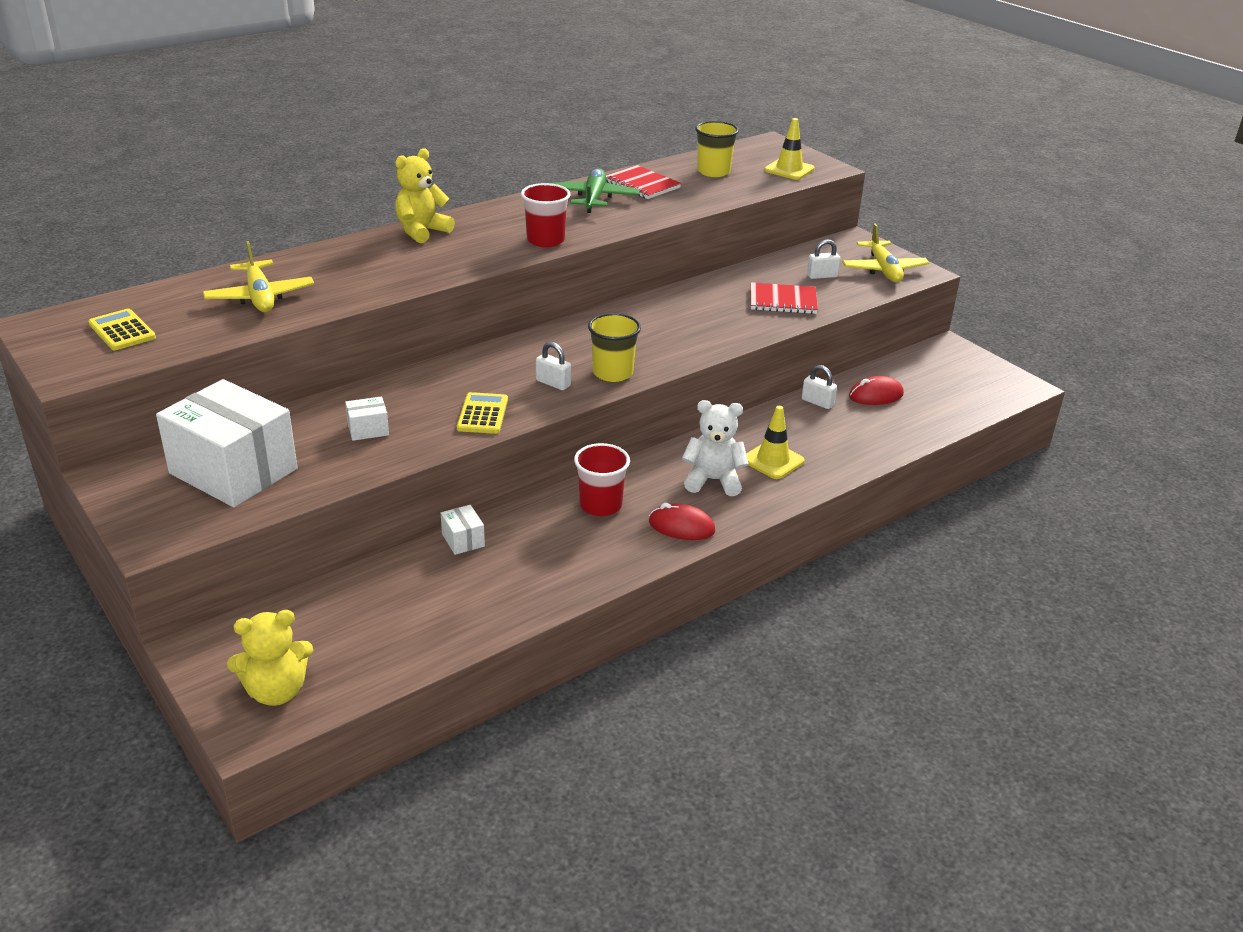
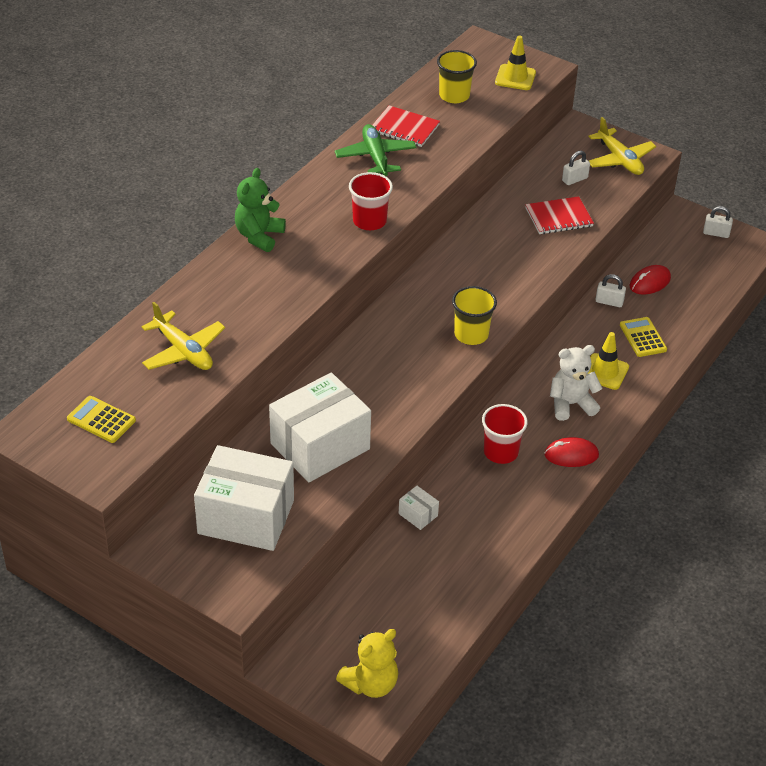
camera: 20 degrees left, 10 degrees up
white box [345,397,389,441] -> white box [269,373,371,482], size x2.48
yellow teddy bear [395,148,455,243] -> green teddy bear [235,168,286,252]
yellow calculator [457,392,508,434] -> yellow calculator moved to [620,317,667,357]
white padlock [536,342,571,390] -> white padlock moved to [703,206,733,238]

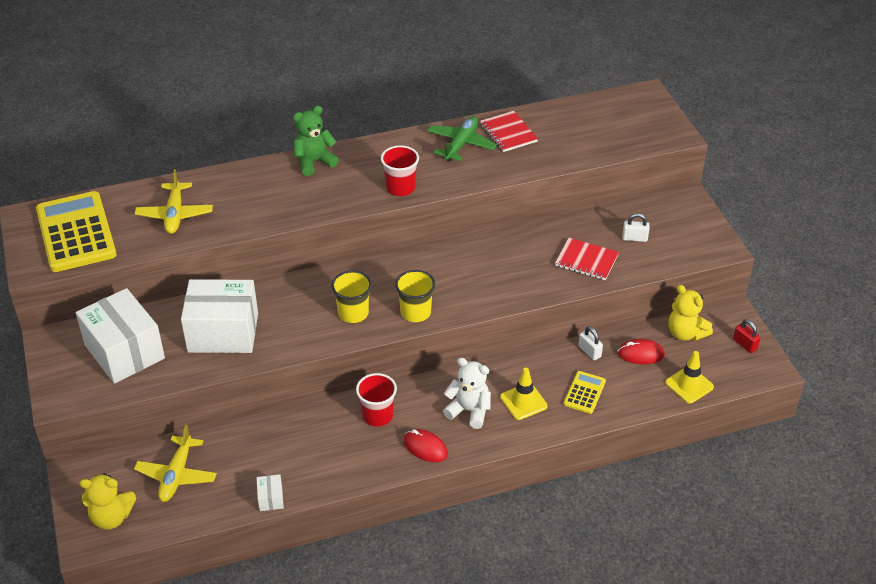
camera: 40 degrees right, 0 degrees up
yellow calculator [67,396,136,443] -> yellow calculator [36,191,117,272], size x2.12
white box [398,486,439,530] -> white box moved to [256,474,284,511]
yellow cup [437,50,477,103] -> yellow cup moved to [331,271,372,323]
yellow traffic cone [495,36,536,90] -> yellow traffic cone moved to [665,351,714,404]
yellow plane [588,117,656,175] -> yellow plane moved to [134,425,217,502]
white padlock [703,206,733,238] -> red padlock [733,319,761,353]
none -> yellow teddy bear [668,285,713,341]

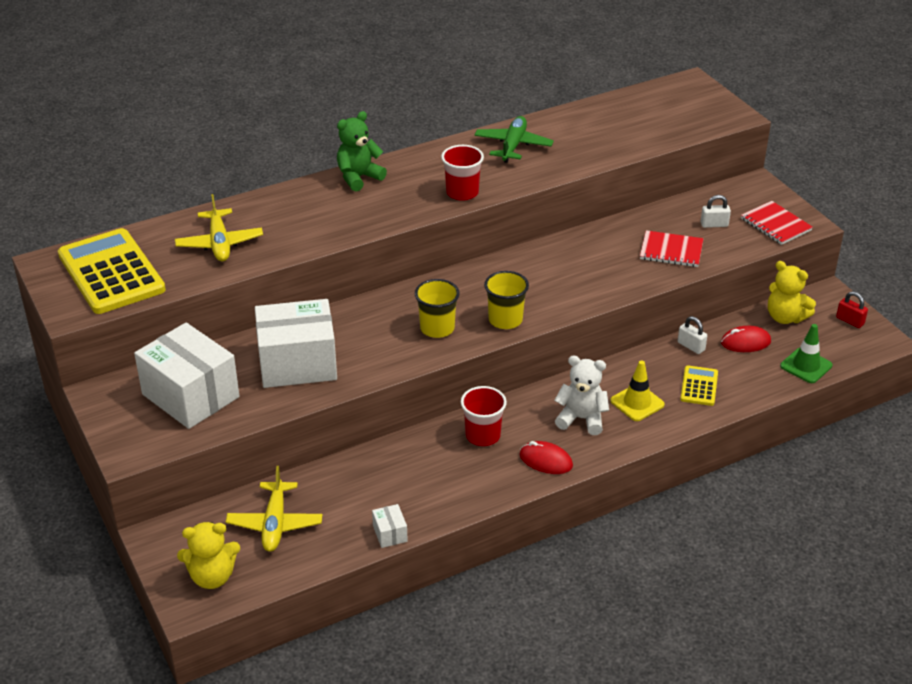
camera: 10 degrees left, 5 degrees down
red notebook [480,111,538,152] -> red notebook moved to [741,201,813,245]
yellow traffic cone [665,351,714,404] -> green traffic cone [780,324,833,383]

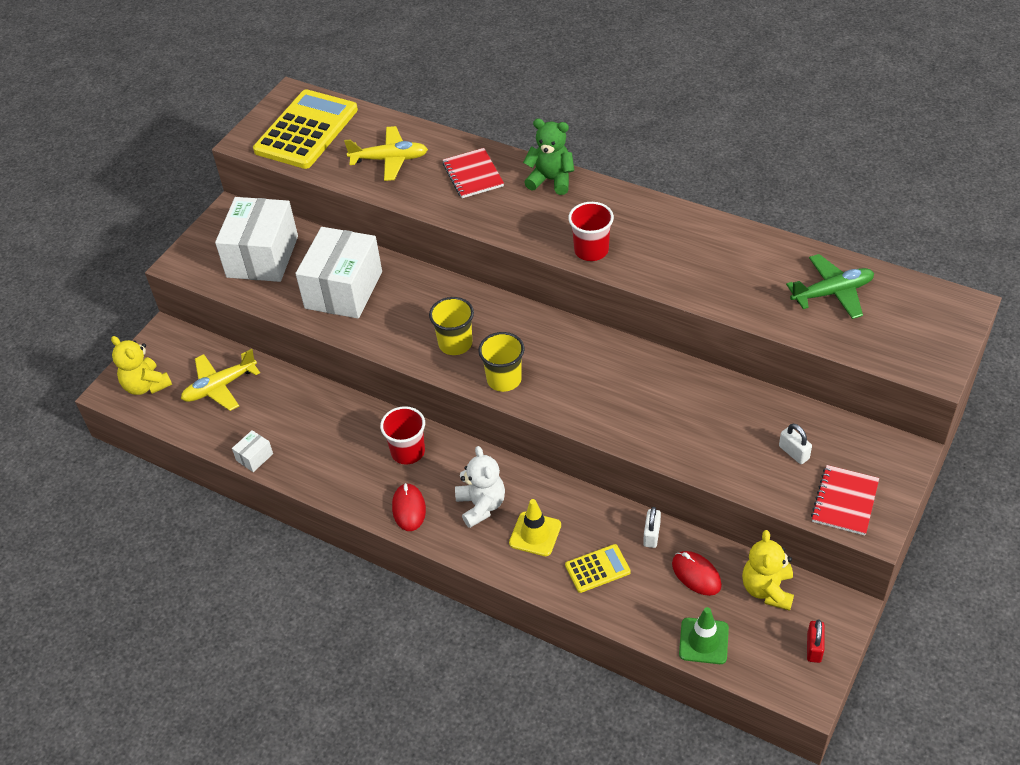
camera: 60 degrees right, 10 degrees up
yellow plane [175,194,263,261] -> yellow plane turned 135 degrees counterclockwise [344,126,428,181]
white box [255,299,337,388] -> white box turned 60 degrees clockwise [296,227,382,319]
green plane [474,116,554,163] -> green plane moved to [786,254,874,319]
red notebook [640,230,704,267] -> red notebook moved to [442,148,504,198]

